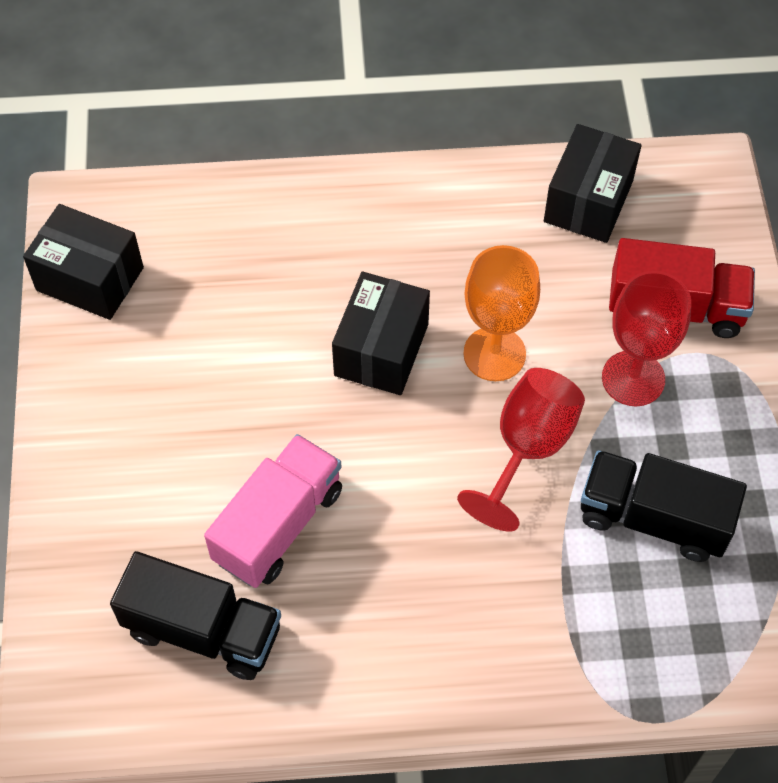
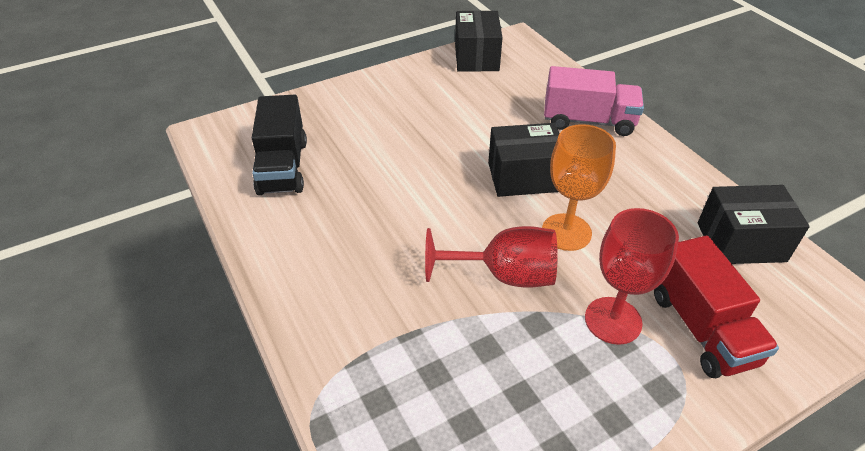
camera: 65 degrees right, 15 degrees down
pink truck [204,434,342,588] -> pink truck moved to [544,66,644,136]
black truck [581,450,747,562] -> none

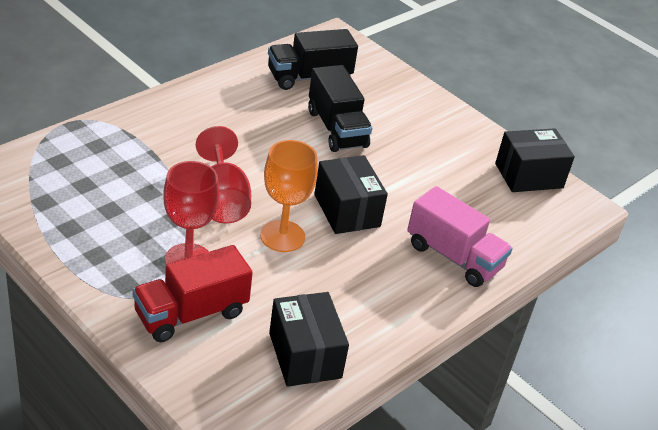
camera: 70 degrees right, 5 degrees down
pink truck [544,66,644,136] -> pink truck turned 45 degrees counterclockwise [407,186,513,287]
none -> black truck [308,65,372,152]

